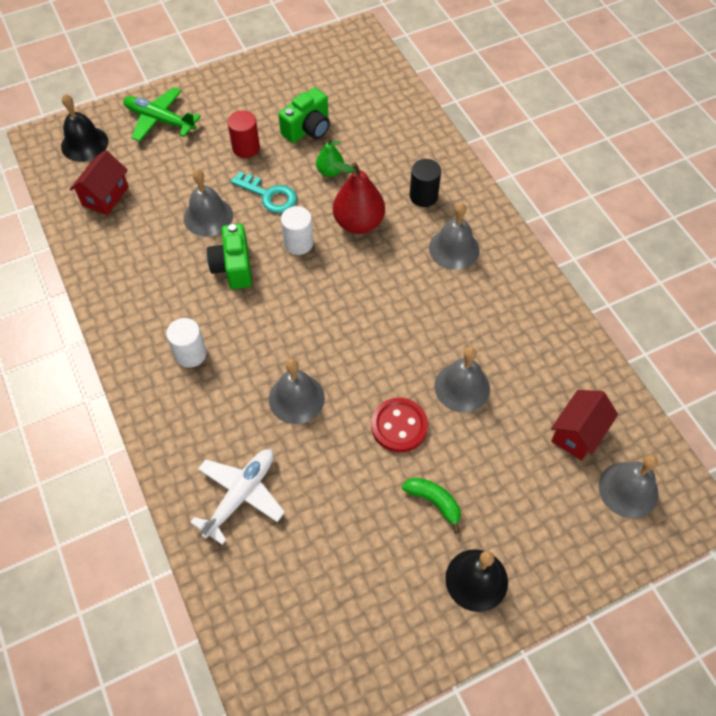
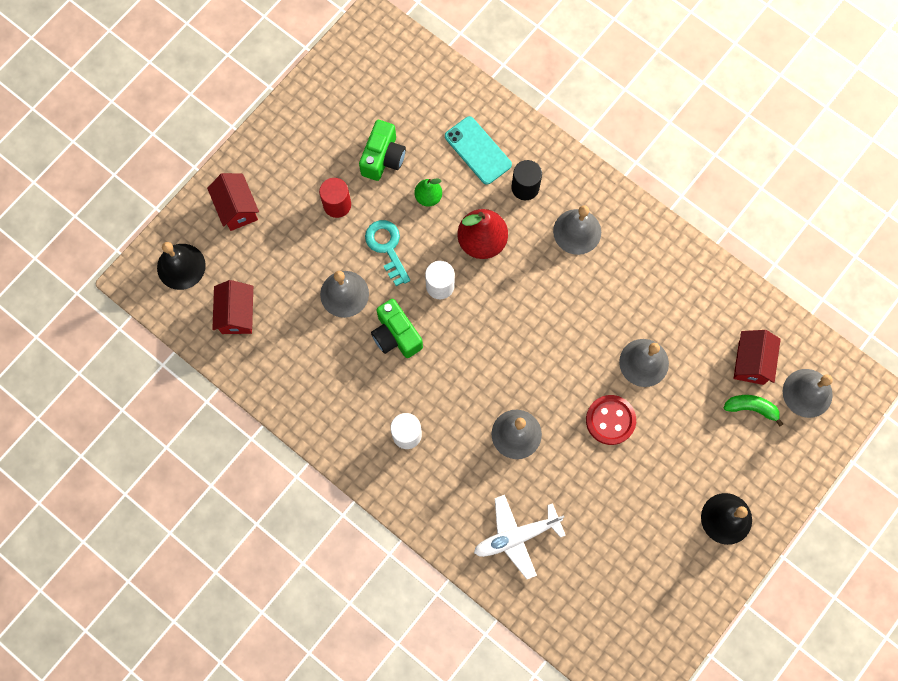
camera: 25 degrees left, 15 degrees up
green plane [123,87,201,142] -> red house [207,173,259,231]
white plane [190,449,285,545] -> white plane turned 120 degrees counterclockwise [474,495,566,579]
turquoise key [231,172,297,213] -> turquoise key turned 120 degrees counterclockwise [365,220,410,286]
green banana [402,478,461,533] -> green banana moved to [724,395,783,426]
none -> turquoise phone [445,116,512,185]

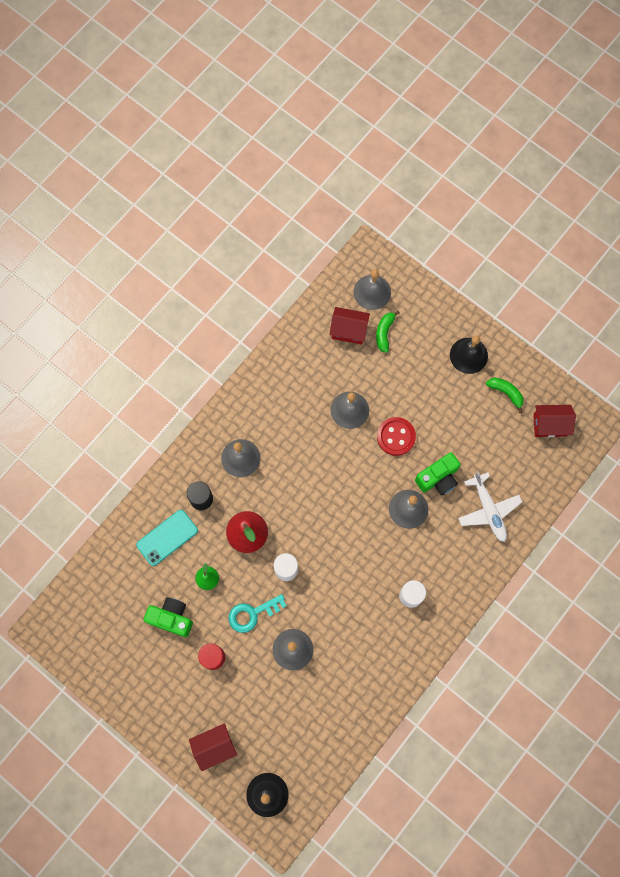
camera: 90 degrees left, 0 degrees up
red house [212,280,253,334] -> red house moved to [533,405,576,437]
green camera [371,299,423,358] -> green camera moved to [415,453,461,496]
none -> green banana [486,377,524,413]

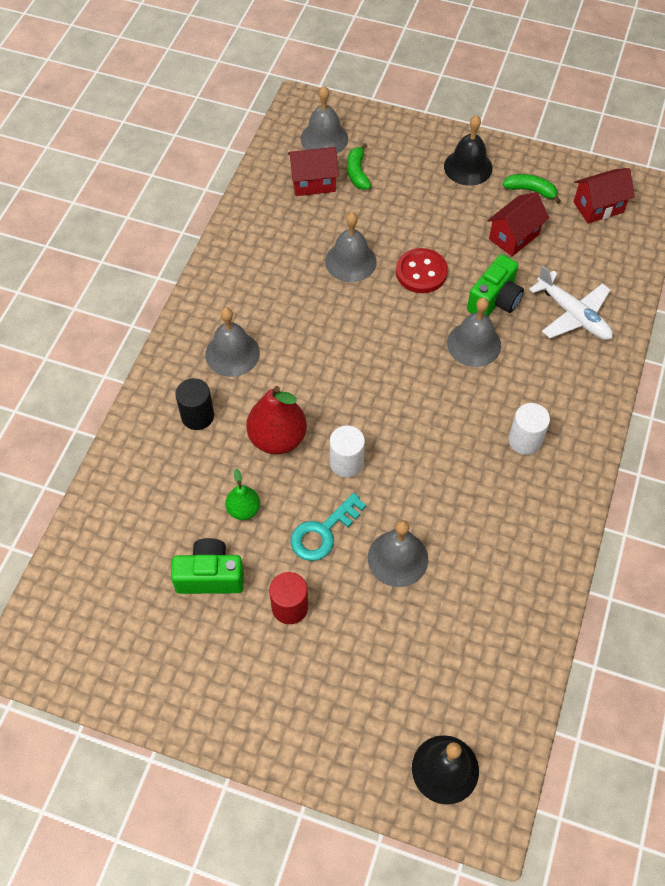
camera: 20 degrees left, 15 degrees down
turquoise phone [136,510,198,566] -> none
red house [189,723,237,771] -> red house moved to [487,192,549,257]

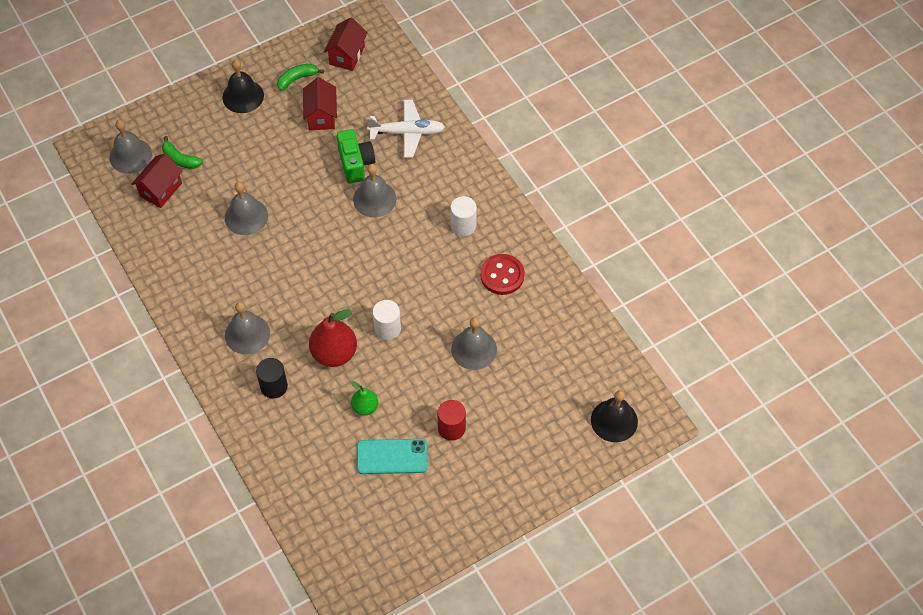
camera: 50 degrees left, 0 degrees up
green camera [171,538,244,594] -> turquoise phone [357,439,428,474]
turquoise key [290,493,366,561] -> none
red button [396,248,448,293] -> red button moved to [480,254,525,295]

